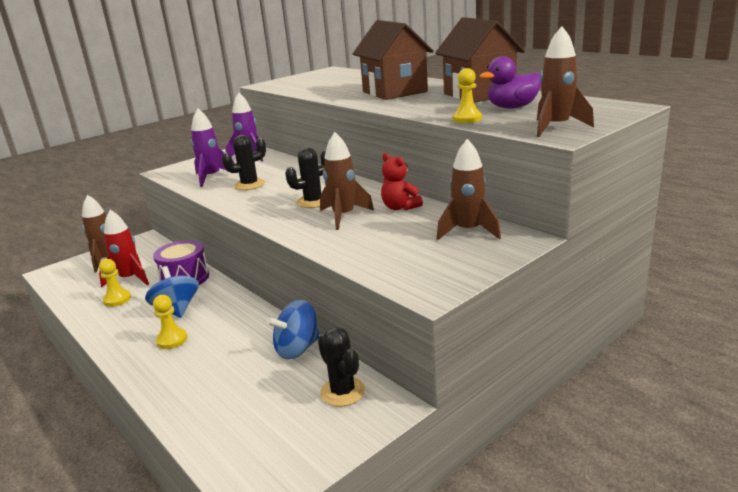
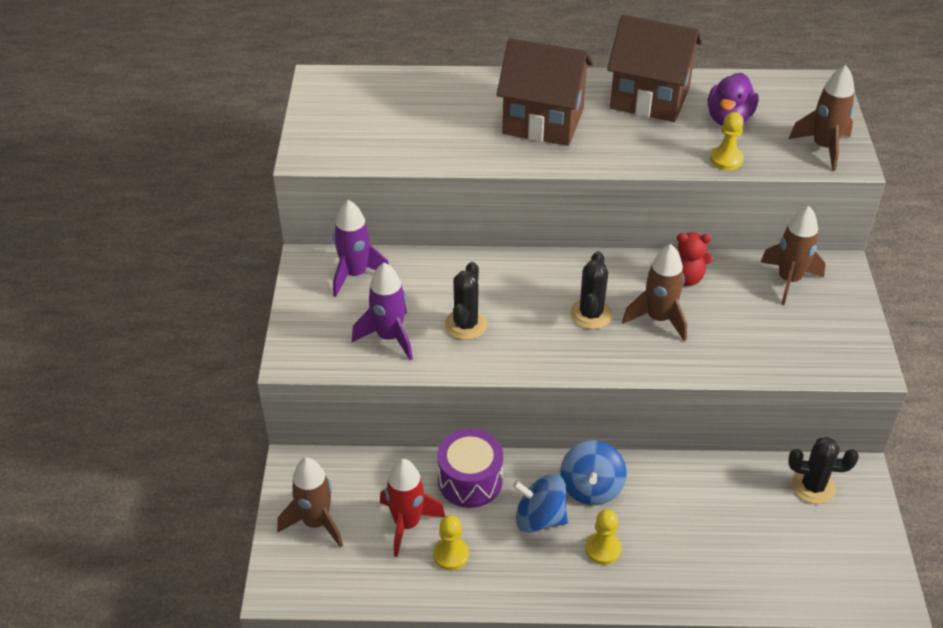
camera: 50 degrees left, 20 degrees up
blue spinning top [267,300,320,359] -> blue spinning top moved to [560,441,627,505]

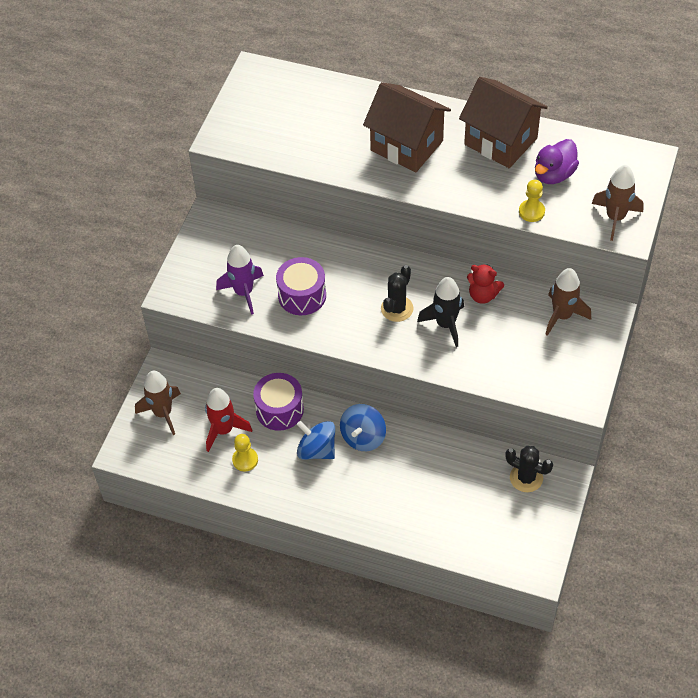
camera: 20 degrees right, 10 degrees up
purple rocket [333,200,389,297] -> none
black cactus [445,262,487,340] -> purple drum [276,257,326,315]
yellow pawn [585,509,621,565] -> none
brown rocket [622,244,687,341] -> black rocket [417,277,464,347]

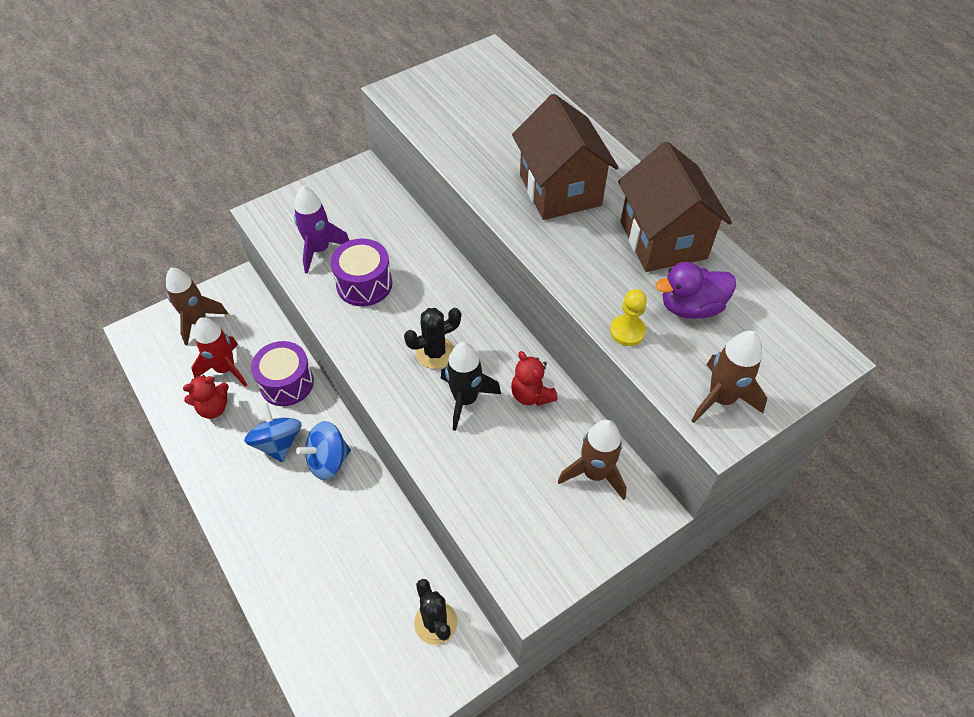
camera: 35 degrees right, 0 degrees up
yellow pawn [232,434,258,472] -> red teddy bear [183,375,229,419]

